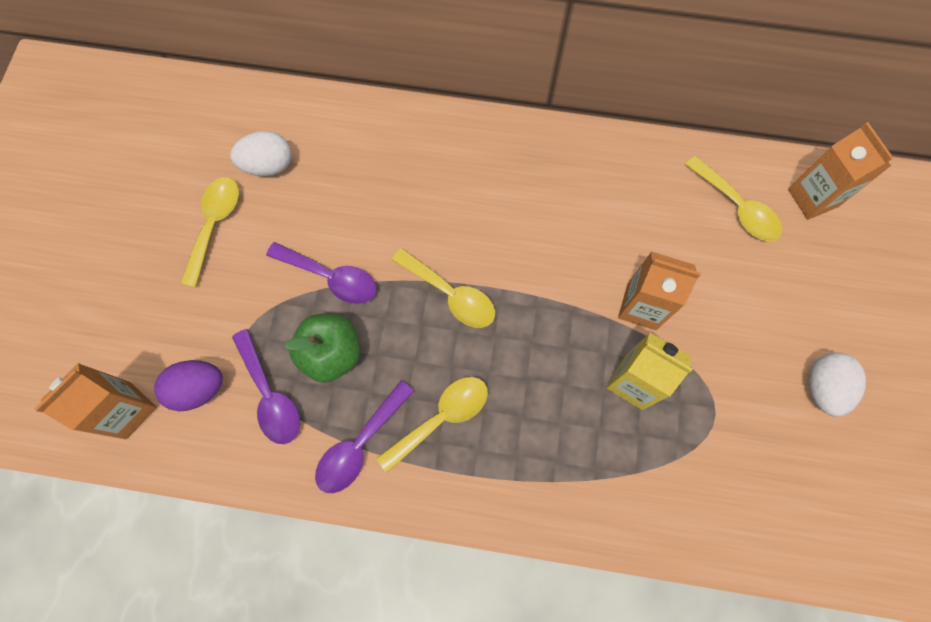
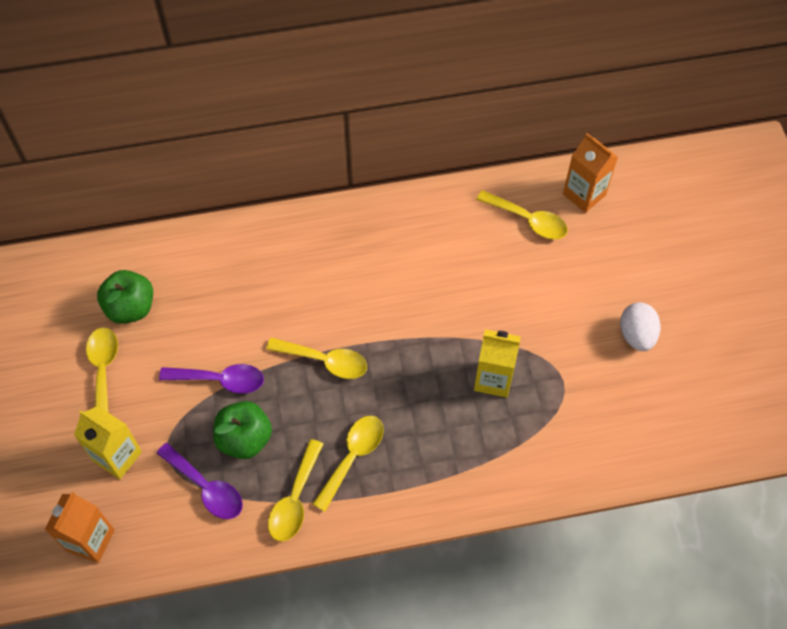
camera: 20 degrees left, 10 degrees down
purple egg [154,360,223,411] -> none
white egg [230,131,292,176] -> green apple [97,270,153,324]
purple spoon [315,381,414,493] -> yellow spoon [268,439,323,542]
orange carton [618,251,701,330] -> none
none -> yellow carton [74,406,142,479]

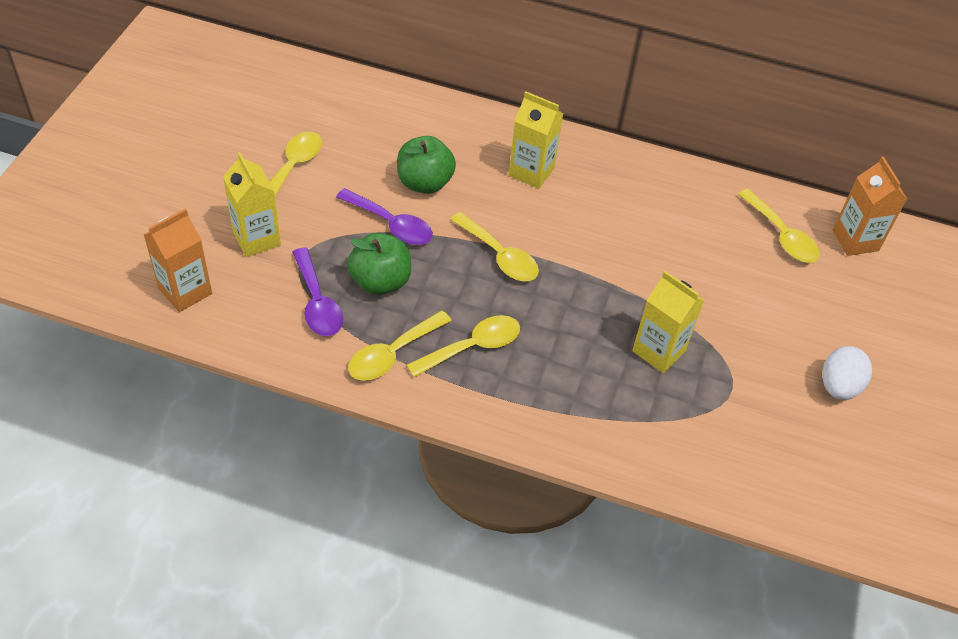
camera: 25 degrees right, 10 degrees down
green apple [97,270,153,324] -> green apple moved to [397,136,456,194]
none -> yellow carton [509,92,564,189]

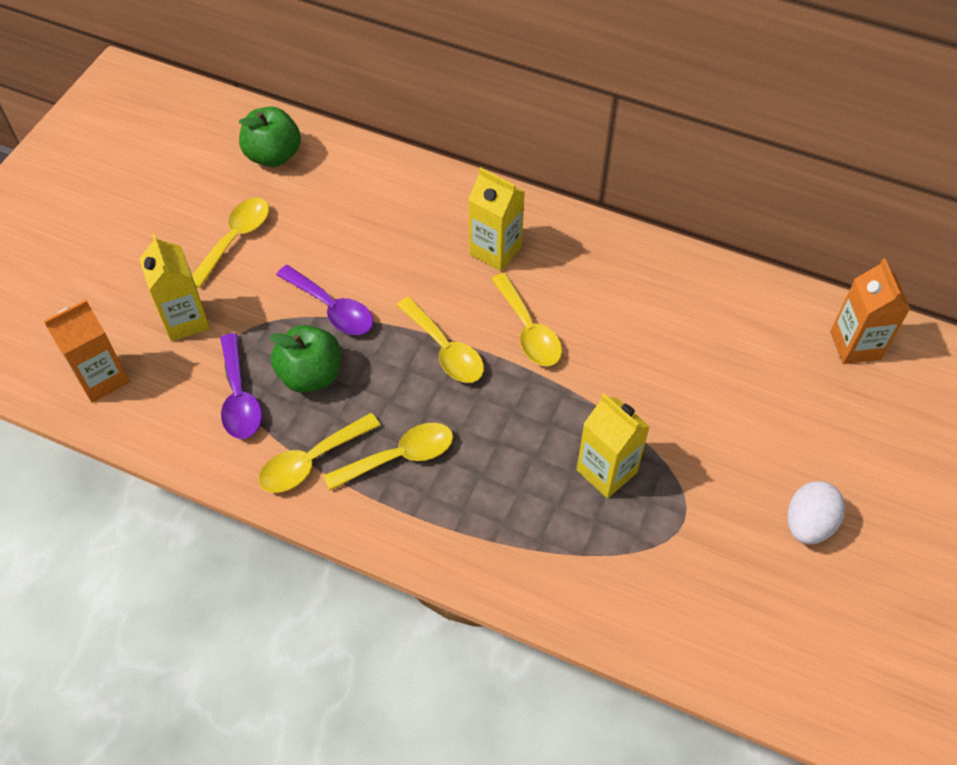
camera: 10 degrees right, 5 degrees up
green apple [397,136,456,194] -> green apple moved to [239,107,301,167]
yellow spoon [738,189,820,263] -> yellow spoon moved to [491,273,562,366]

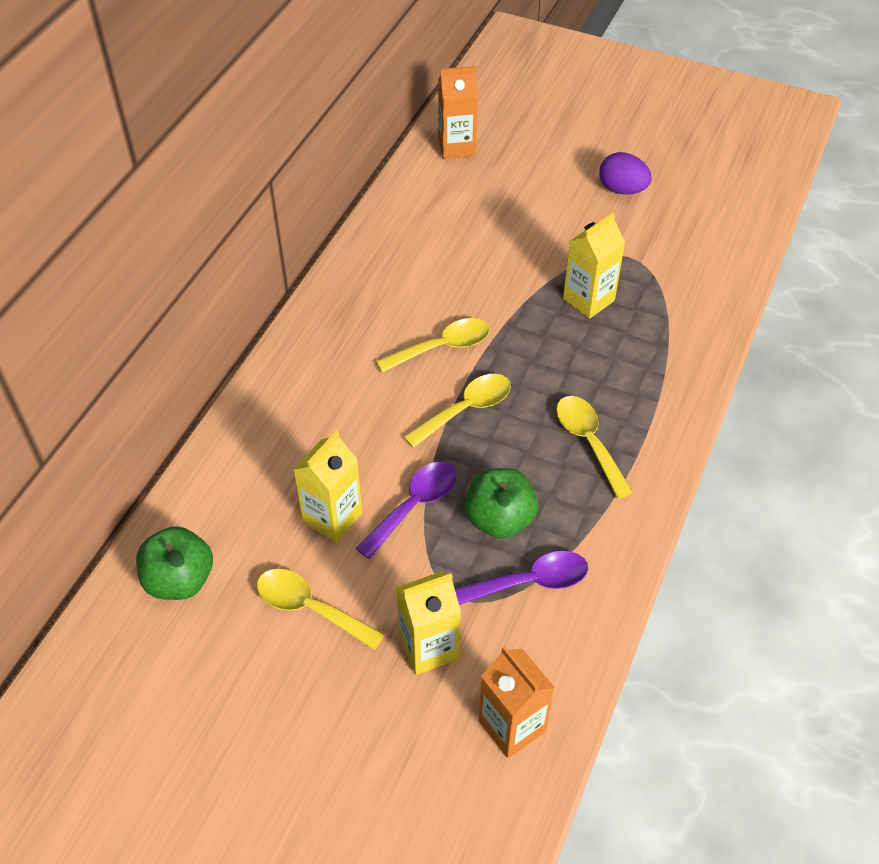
camera: 90 degrees left, 5 degrees down
yellow spoon [258,413,380,493] -> none
yellow carton [468,167,525,271] -> yellow carton moved to [293,431,362,543]
white egg [788,481,845,545] -> purple egg [599,152,652,195]

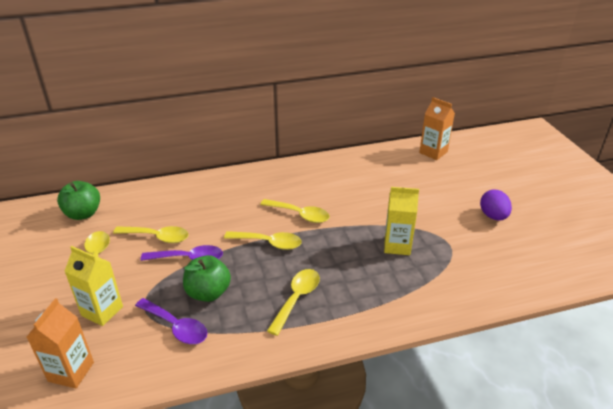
camera: 50 degrees right, 15 degrees down
yellow carton [293,431,362,543] -> yellow spoon [113,226,189,243]

